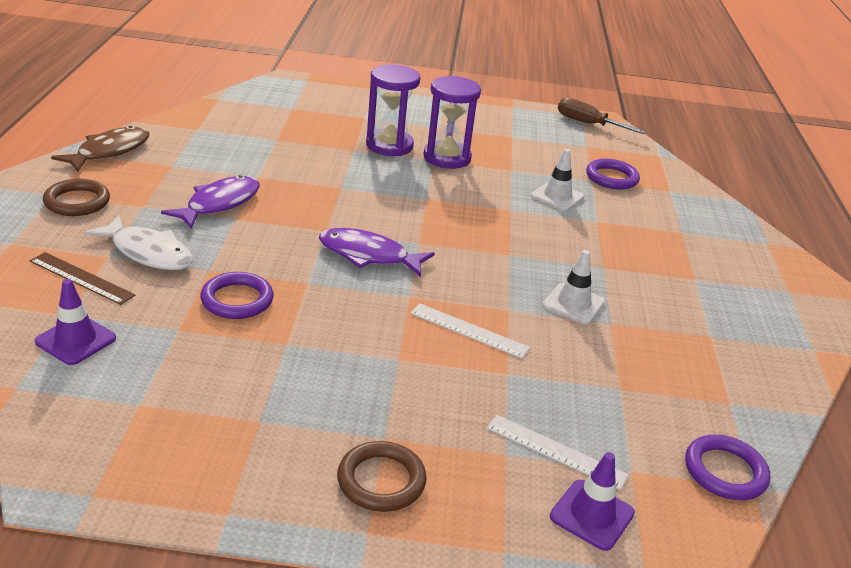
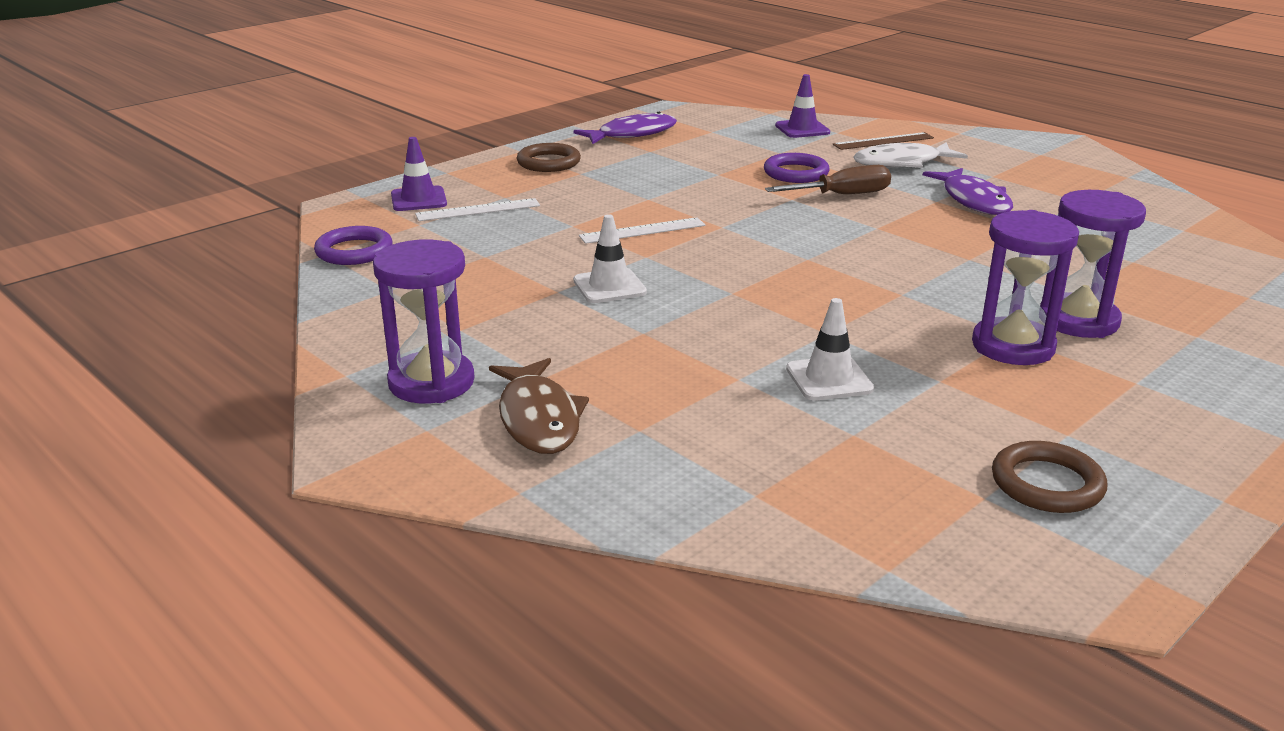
camera: 135 degrees right, 5 degrees down
brown ring [43,179,110,216] -> brown ring moved to [992,441,1107,513]
brown fish [51,126,149,172] -> brown fish moved to [489,358,589,454]
purple fish [319,228,435,277] -> purple fish moved to [573,112,677,144]
brown screwdriver [558,98,646,134] -> brown screwdriver moved to [765,165,891,194]
purple ring [586,159,640,190] -> none
none -> purple hourglass [373,240,475,403]

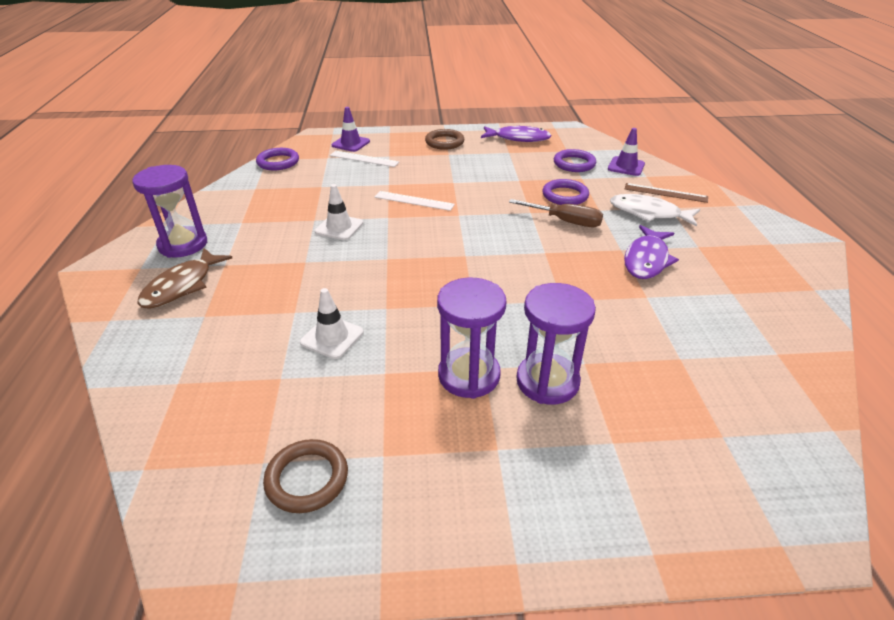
camera: 40 degrees right, 10 degrees up
none -> purple ring [554,149,596,172]

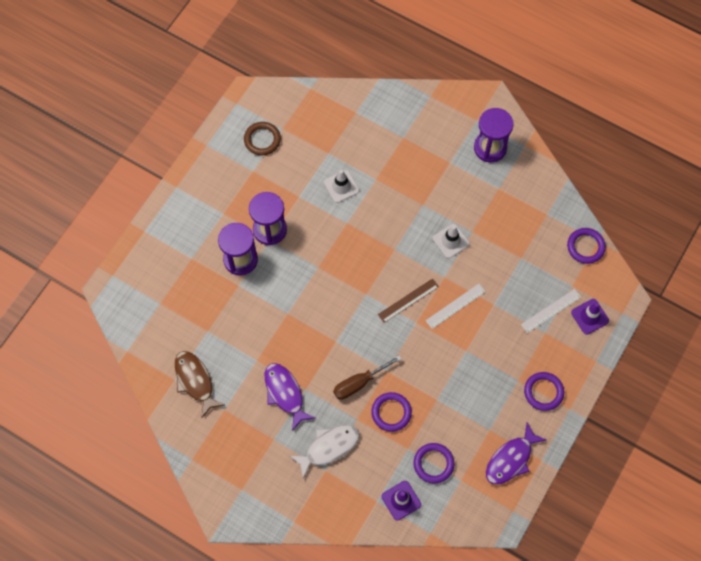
camera: 125 degrees right, 30 degrees up
brown fish [138,248,232,309] -> brown fish moved to [175,351,225,418]
brown ring [425,129,464,150] -> purple ring [524,372,564,411]
brown ruler [625,183,708,203] -> brown ruler moved to [378,278,439,323]

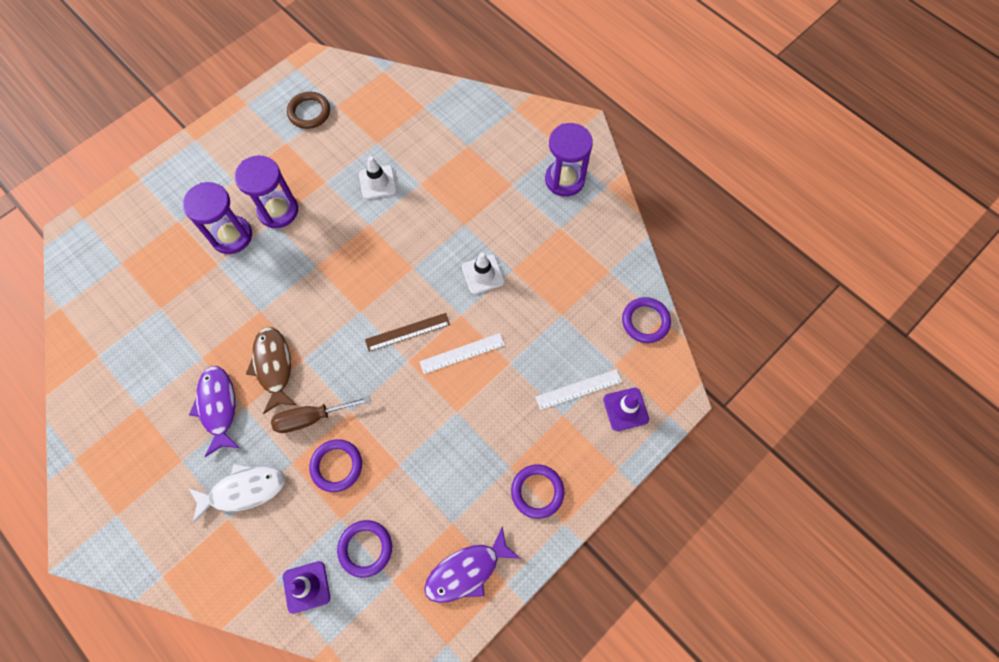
camera: 15 degrees right, 0 degrees up
brown fish [175,351,225,418] -> brown fish moved to [246,327,296,414]

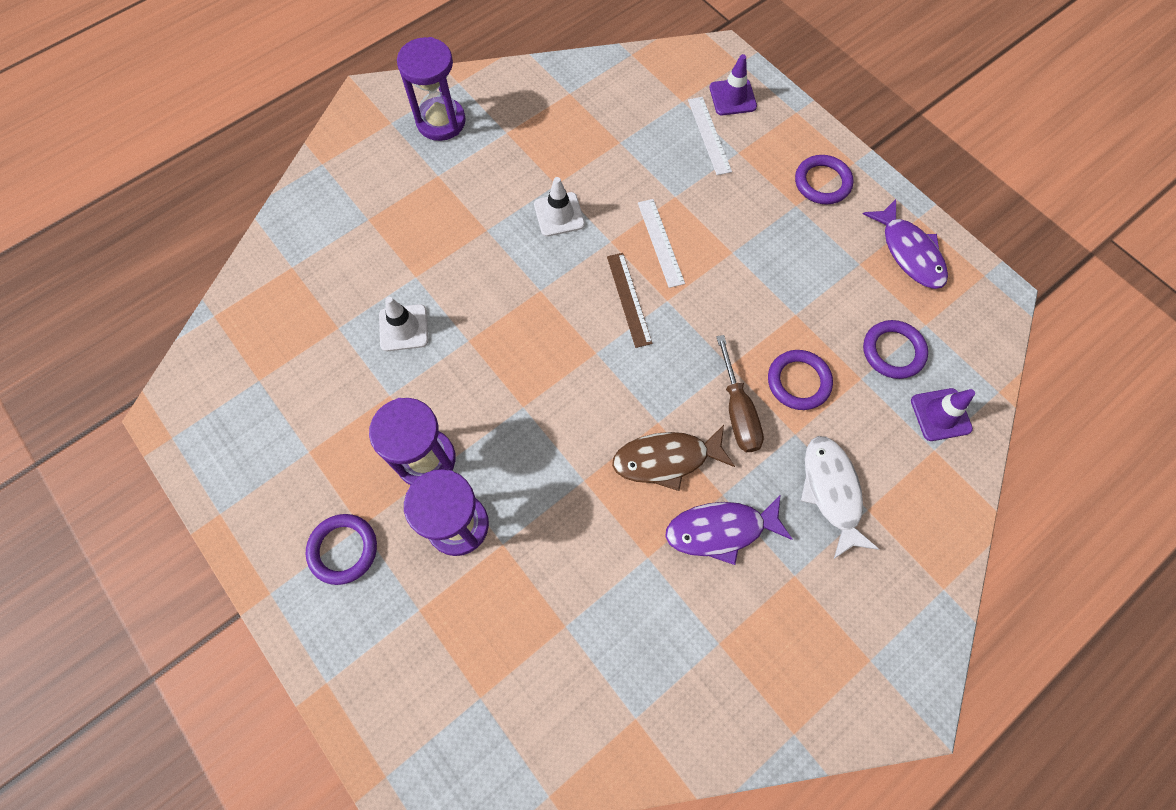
camera: 85 degrees left, 0 degrees up
brown ring [287,92,330,129] -> none
purple ring [622,297,671,343] -> purple ring moved to [306,514,377,585]

